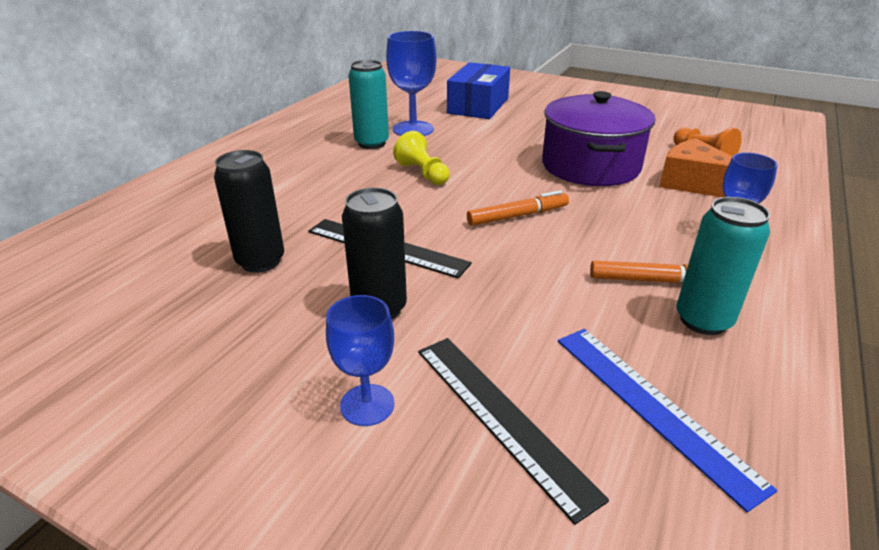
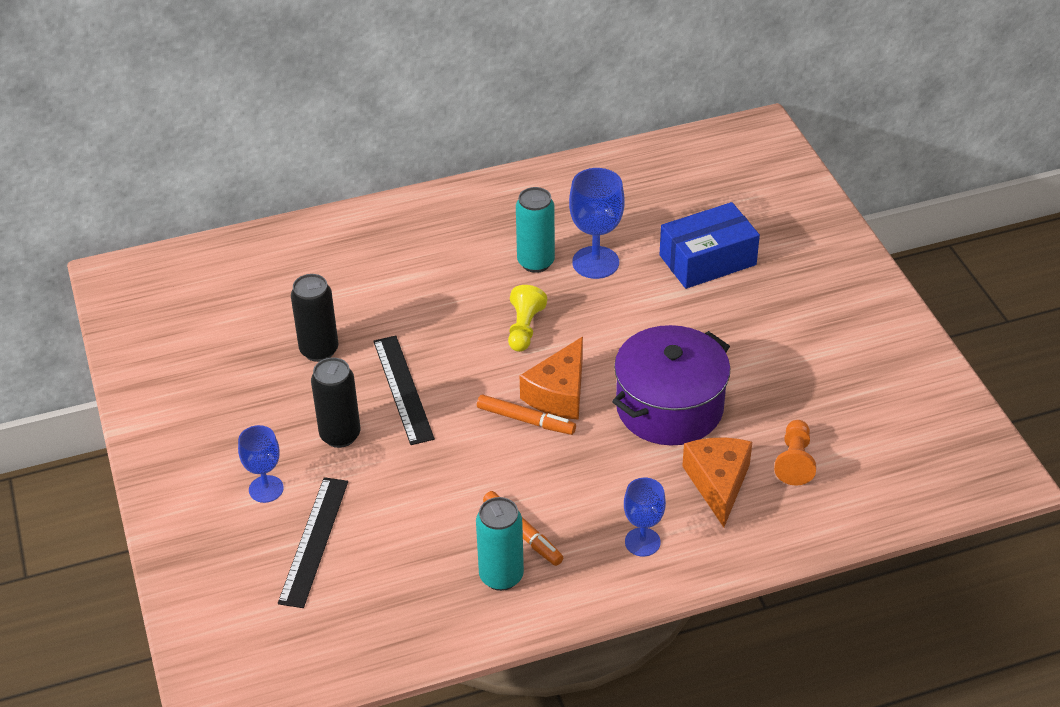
camera: 45 degrees right, 10 degrees up
blue ruler [558,329,777,512] -> none
none -> orange cheese [520,337,583,420]

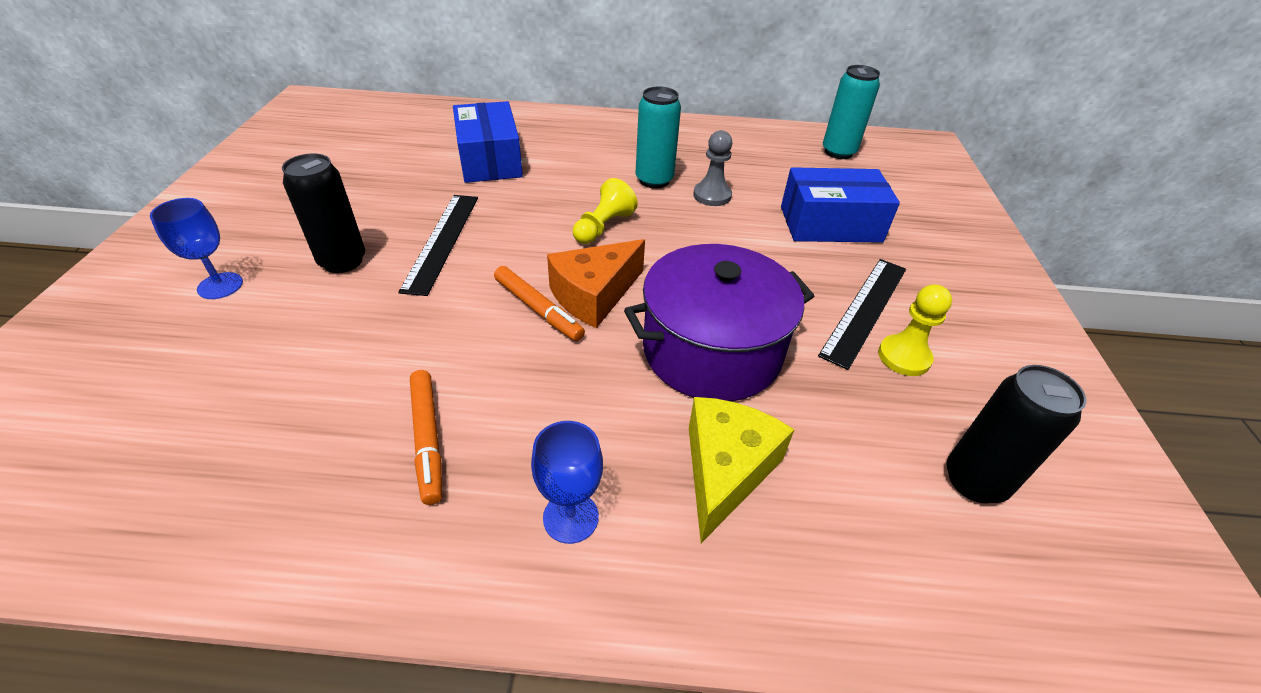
camera: 20 degrees right, 0 degrees up
black ruler [278,477,348,608] -> black ruler moved to [818,259,906,370]
black can [291,274,338,362] -> black can moved to [946,365,1086,503]
turquoise can [476,497,524,591] -> turquoise can moved to [823,65,880,159]
blue goblet [569,168,624,279] -> grey pawn [693,130,733,206]
orange cheese [682,437,752,527] -> yellow cheese [689,397,795,543]
orange pawn [774,420,816,486] -> none
none -> blue box [453,101,523,183]
none -> yellow pawn [878,284,952,376]

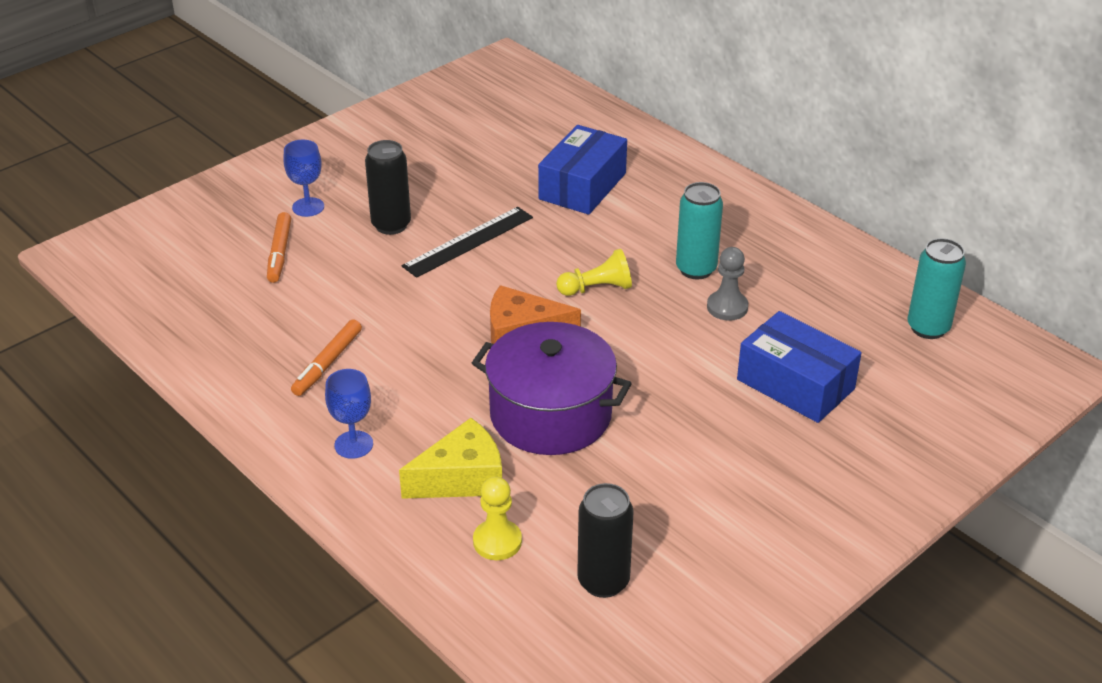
camera: 45 degrees right, 5 degrees down
orange marker [494,266,585,341] -> orange marker moved to [267,212,291,283]
black ruler [818,259,906,370] -> none
yellow pawn [878,284,952,376] -> yellow pawn moved to [473,477,522,560]

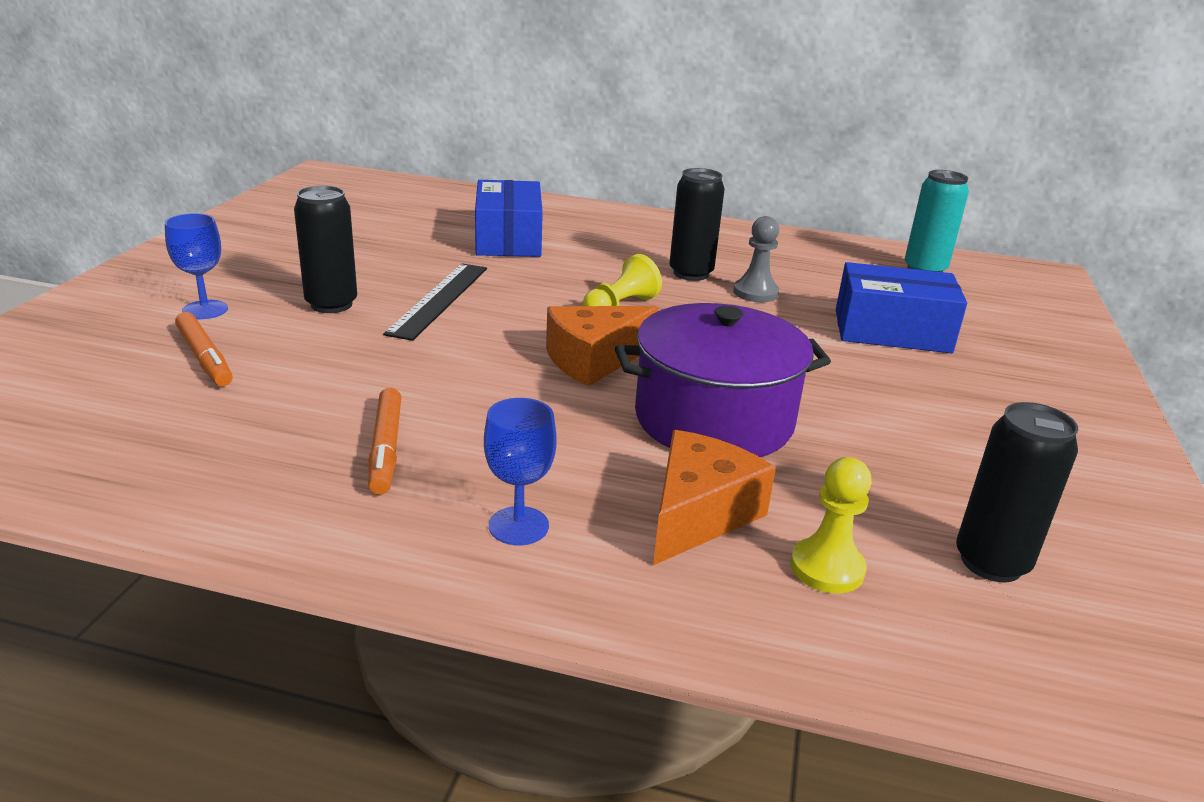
camera: 35 degrees left, 10 degrees down
yellow cheese [399,418,502,499] -> orange cheese [653,430,776,565]
turquoise can [676,182,723,279] -> black can [669,168,725,281]

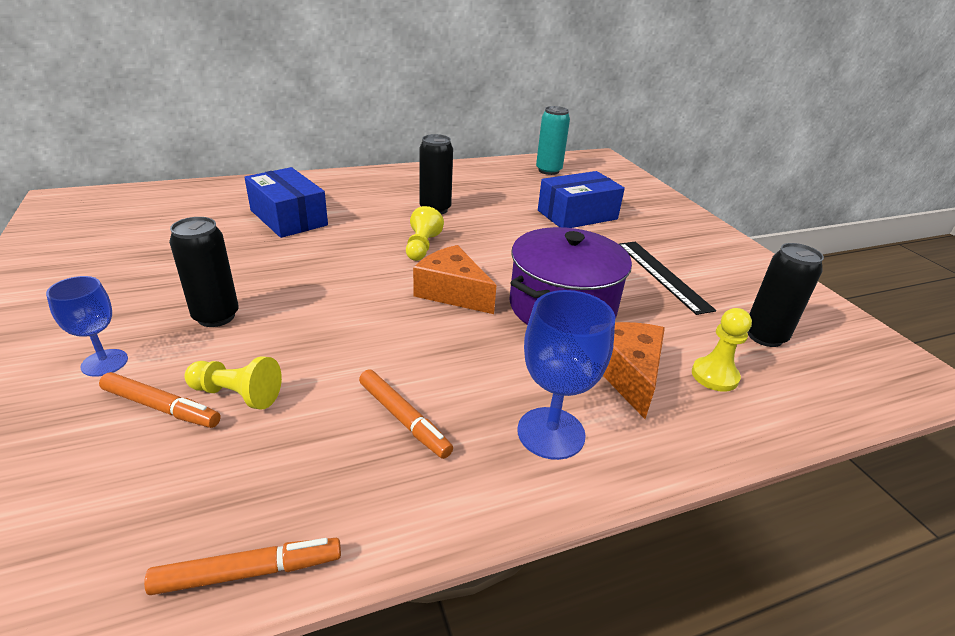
camera: 35 degrees left, 5 degrees up
black ruler [383,263,487,341] -> black ruler moved to [619,242,716,315]
blue goblet [484,398,557,545] -> blue goblet [517,290,615,460], size x1.54
orange cheese [546,306,659,386] -> orange cheese turned 105 degrees clockwise [413,245,497,314]
grey pawn [733,216,779,302] -> none
none -> orange marker [144,538,341,595]
none -> yellow pawn [185,356,282,410]

